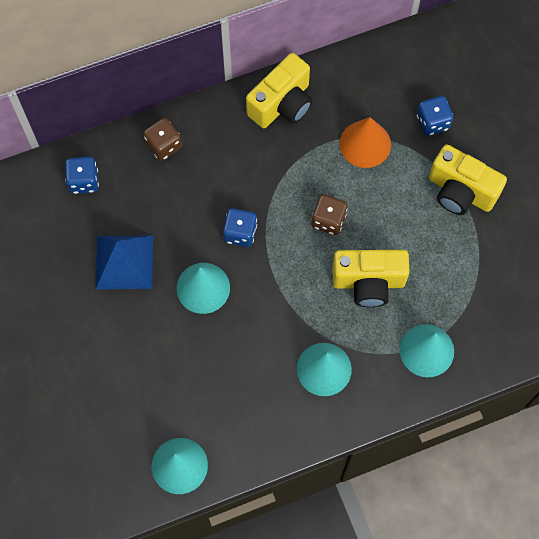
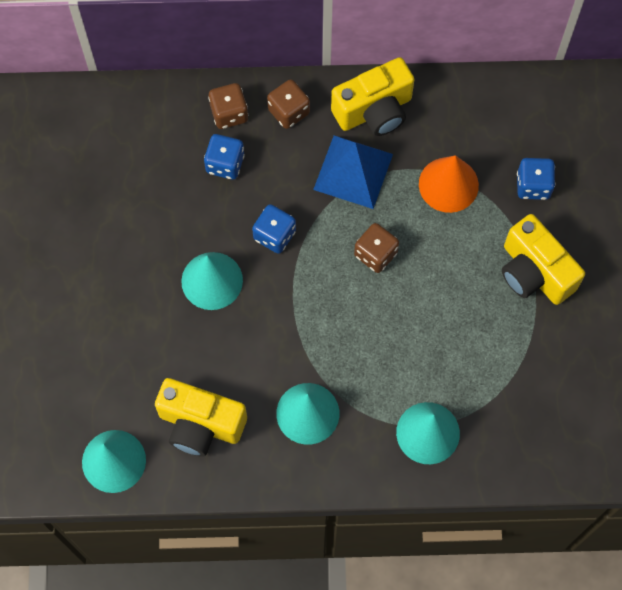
camera: 20 degrees right, 0 degrees up
blue dice [65,157,99,194] -> blue dice moved to [204,134,245,180]
blue pyramid [96,235,153,289] -> blue pyramid moved to [313,135,393,209]
yellow camera [332,250,409,307] -> yellow camera moved to [155,378,247,457]
none -> brown dice [267,79,310,129]

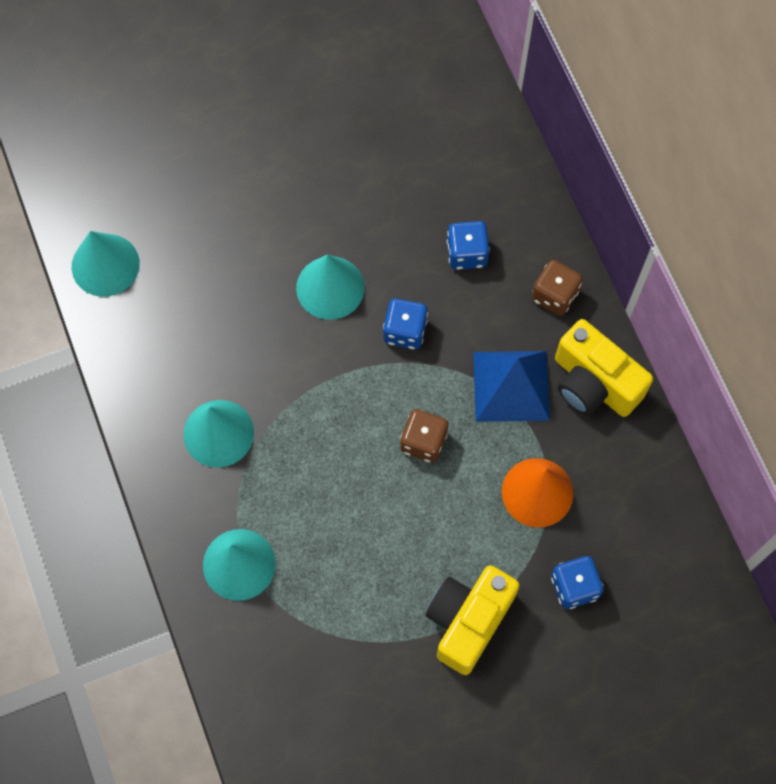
camera: 70 degrees right, 0 degrees up
yellow camera [155,378,247,457] -> none
brown dice [208,83,248,129] -> none

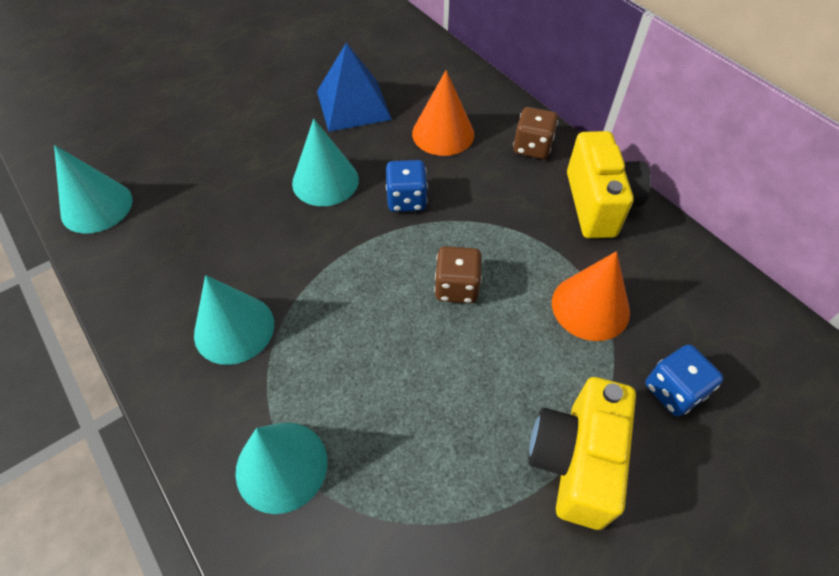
camera: 15 degrees left, 15 degrees down
blue dice [447,221,490,270] -> orange cone [412,70,474,156]
blue pyramid [473,351,550,422] -> blue pyramid moved to [317,43,392,132]
yellow camera [555,319,653,417] -> yellow camera turned 120 degrees counterclockwise [567,131,651,238]

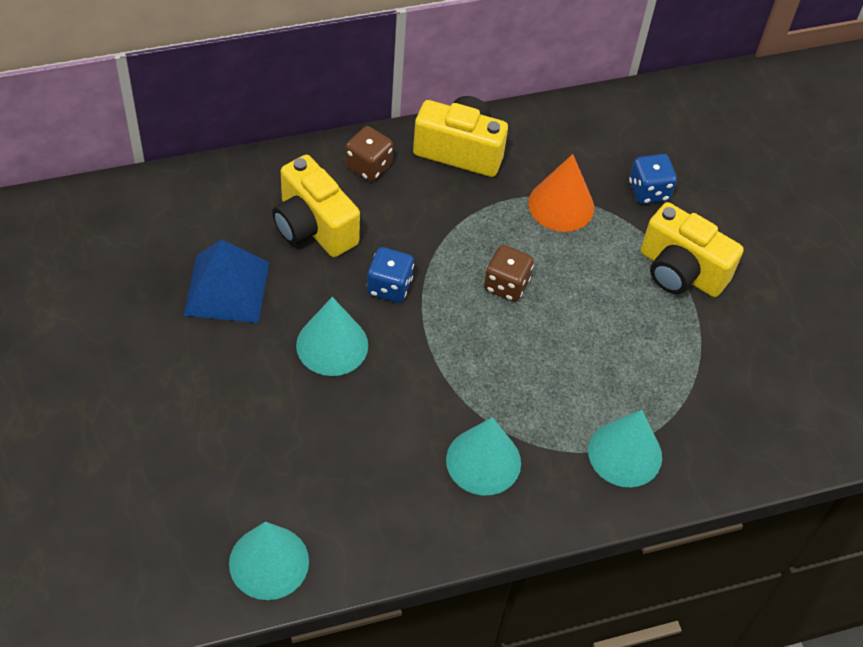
camera: 75 degrees left, 0 degrees up
orange cone [412,70,474,156] -> yellow camera [272,155,360,257]

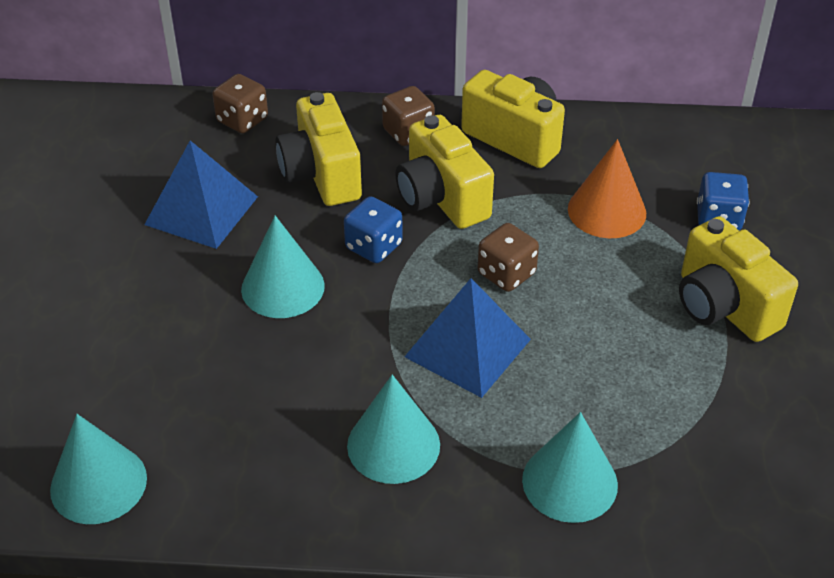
camera: 25 degrees right, 10 degrees down
none -> brown dice [212,74,268,133]
none -> yellow camera [395,115,494,229]
none -> blue pyramid [404,278,531,398]

